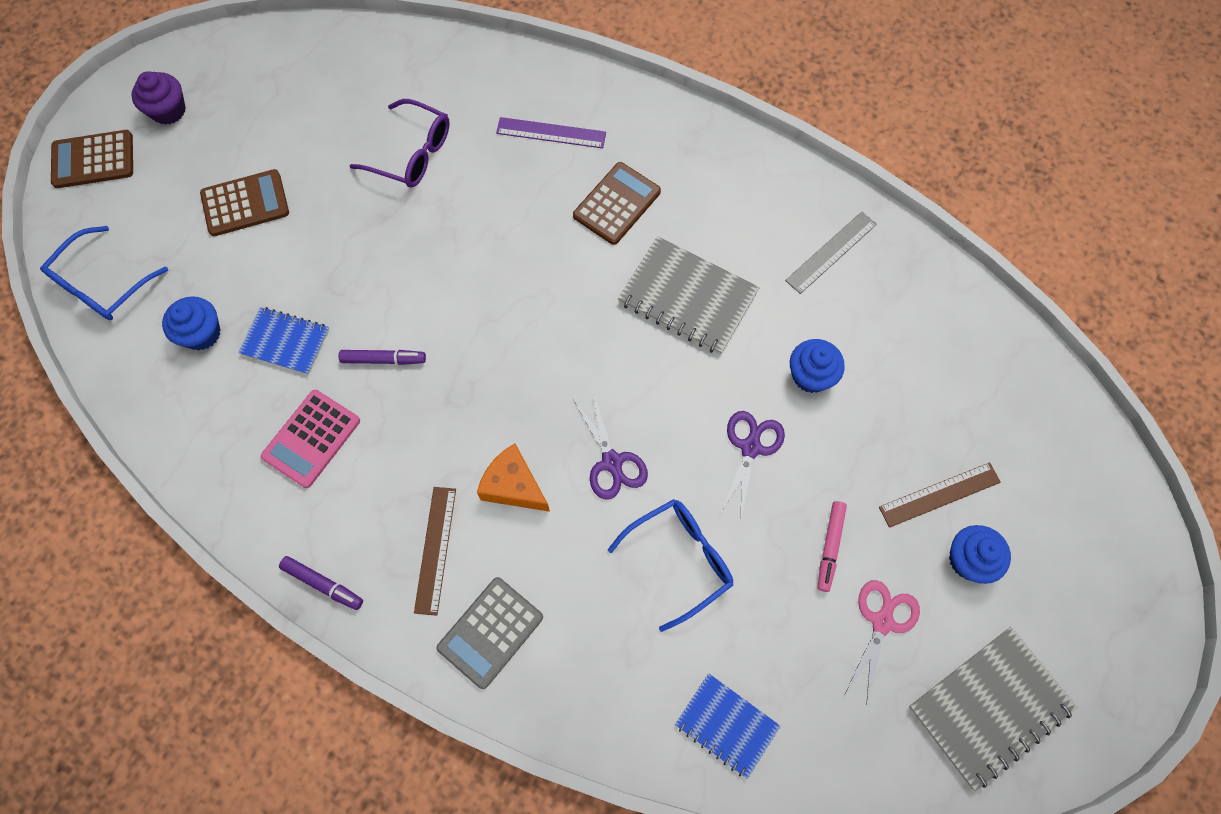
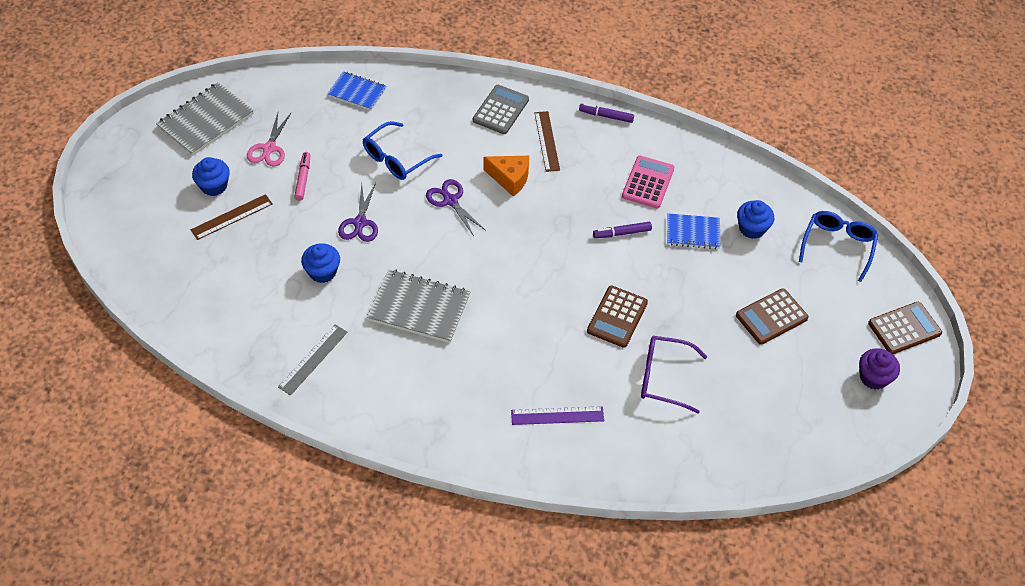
camera: 165 degrees right, 15 degrees down
brown calculator [573,162,661,245] -> brown calculator moved to [587,286,648,348]

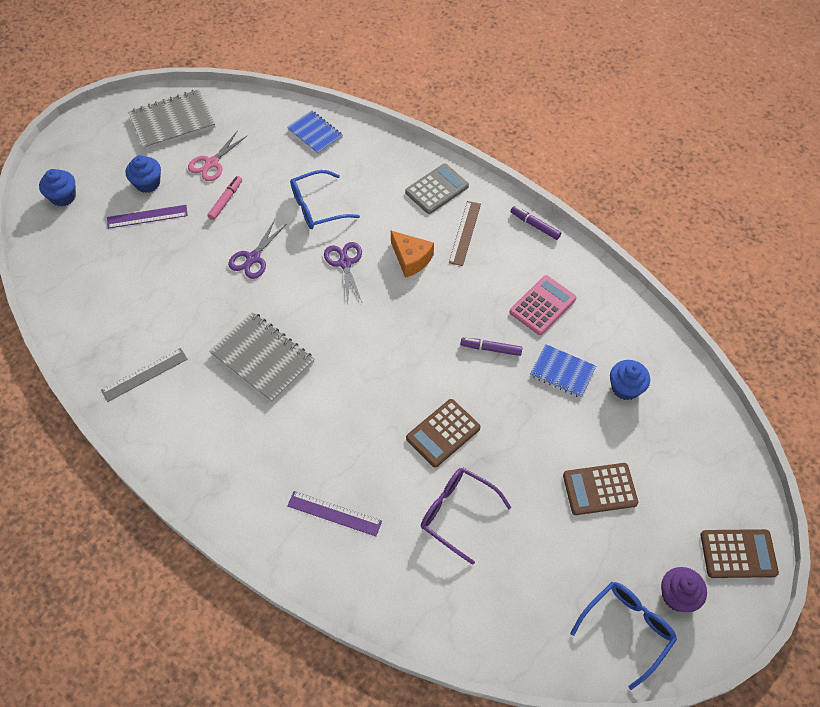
camera: 25 degrees right, 5 degrees up
brown ruler [191,194,272,240] -> purple ruler [107,205,188,229]
blue cupcake [301,243,340,283] -> blue cupcake moved to [39,169,76,207]
blue glasses [799,211,878,282] -> blue glasses moved to [570,582,677,690]

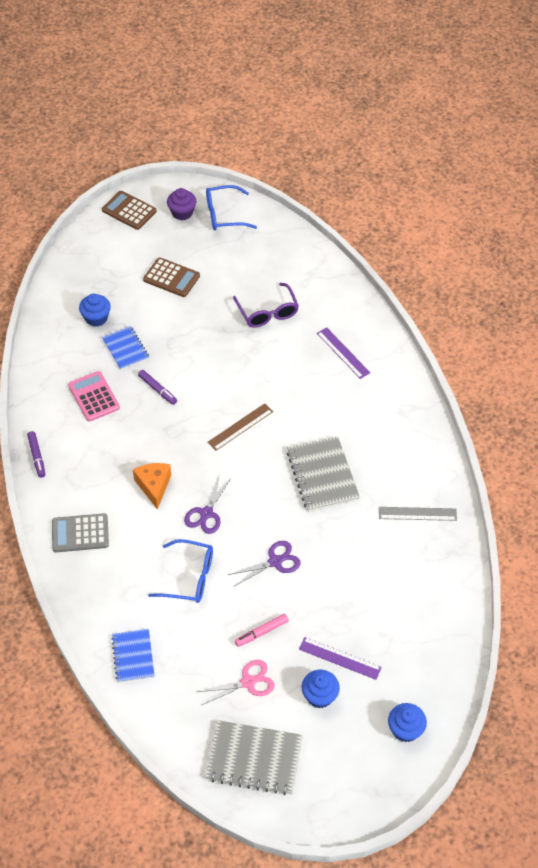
camera: 145 degrees left, 5 degrees down
brown calculator [406,399,481,467] -> none
brown ruler [449,201,481,266] -> brown ruler moved to [207,403,273,451]
pink calculator [510,275,576,335] -> pink calculator turned 75 degrees clockwise [68,371,120,422]

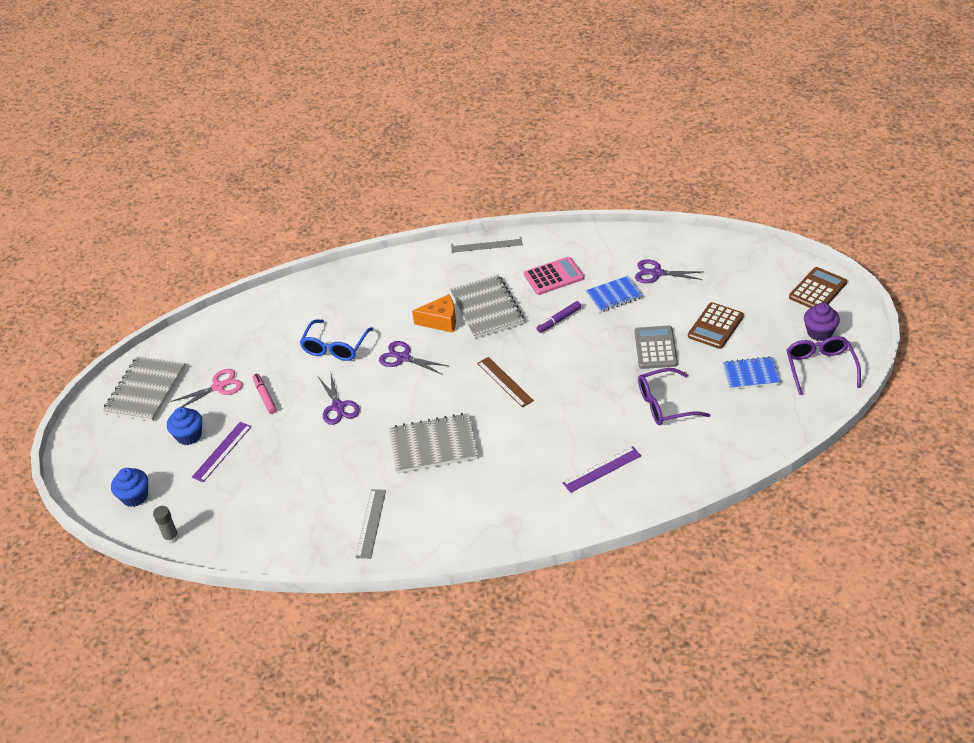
camera: 100 degrees right, 10 degrees down
purple marker [27,431,45,478] -> grey ruler [451,237,522,253]
grey calculator [52,513,109,552] -> grey calculator moved to [635,326,678,369]
blue cupcake [79,294,111,327] -> purple scissors [635,259,704,283]
blue notebook [111,629,155,683] -> blue notebook moved to [723,356,781,389]
pink scissors [197,660,275,705] -> pink scissors turned 105 degrees counterclockwise [171,369,242,407]
blue glasses [206,185,257,230] -> purple glasses [786,336,861,395]
none -> grey glue stick [153,506,179,544]
none -> grey notebook [450,274,524,339]

